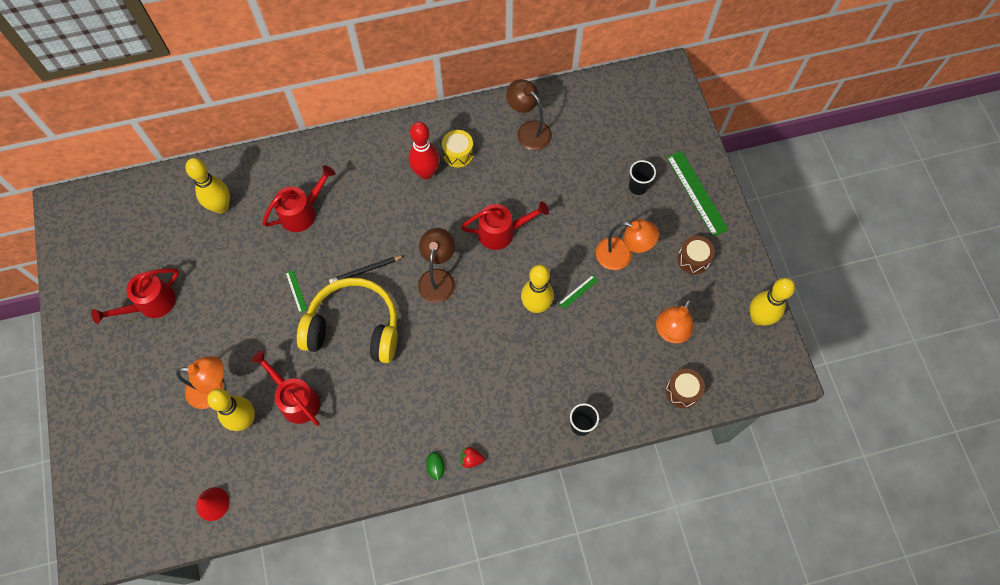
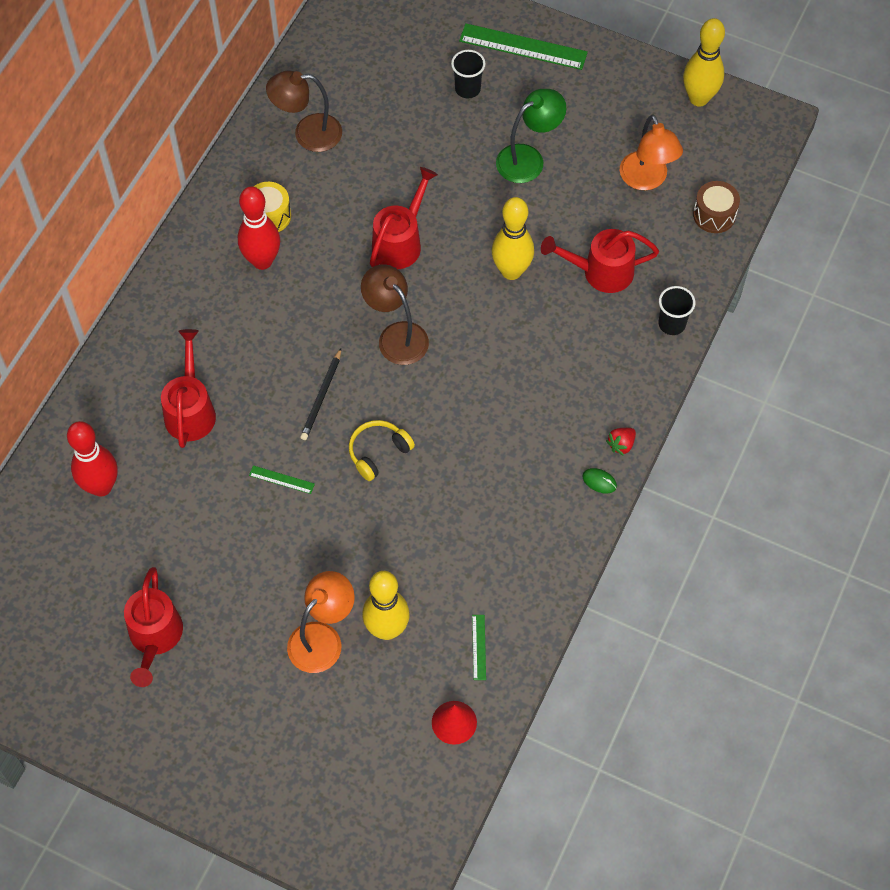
camera: 50 degrees left, 5 degrees down
yellow bowling pin [185,158,230,214] -> red bowling pin [67,421,118,497]
red watering can [251,351,320,426] -> red watering can moved to [541,229,659,293]
yellow headphones [297,278,398,363] -> yellow headphones [349,420,415,481], size x0.47
green ruler [558,275,598,309] -> green ruler moved to [472,615,486,680]
orange lamp [596,219,659,270] -> green lamp [496,89,566,183]
brown drum [678,236,715,274] -> none

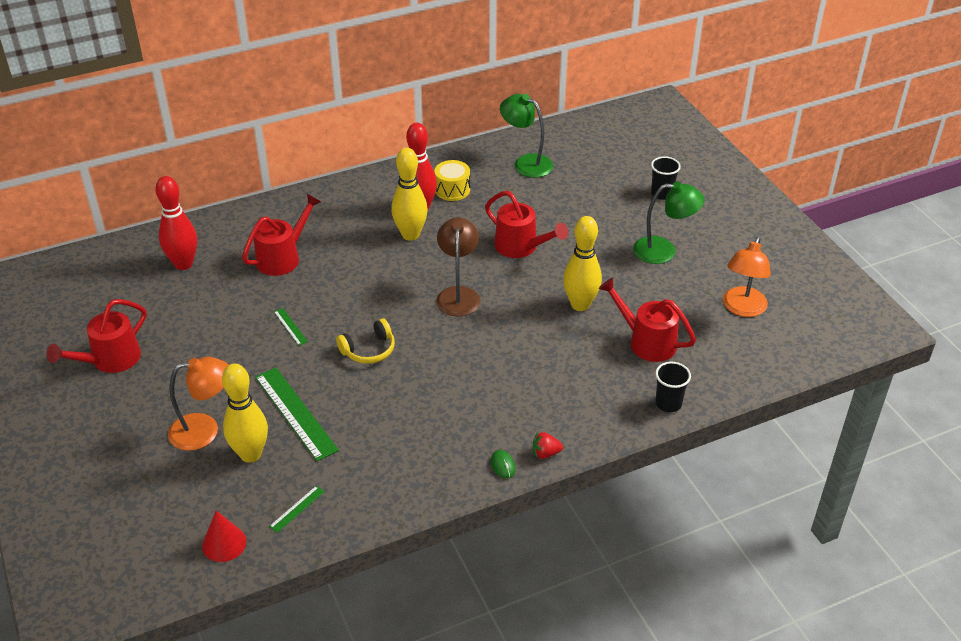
camera: 40 degrees right, 20 degrees down
brown lamp [266,70,342,152] -> green lamp [500,94,553,178]
black pencil [300,348,341,440] -> none
yellow headphones [349,420,415,481] -> yellow headphones turned 150 degrees clockwise [336,318,395,364]
red watering can [370,167,438,269] -> red watering can turned 60 degrees clockwise [485,191,568,258]
green ruler [459,23,588,70] -> green ruler moved to [255,368,339,461]
yellow bowling pin [683,18,725,106] -> yellow bowling pin moved to [391,148,428,241]
brown drum [693,181,740,233] -> none

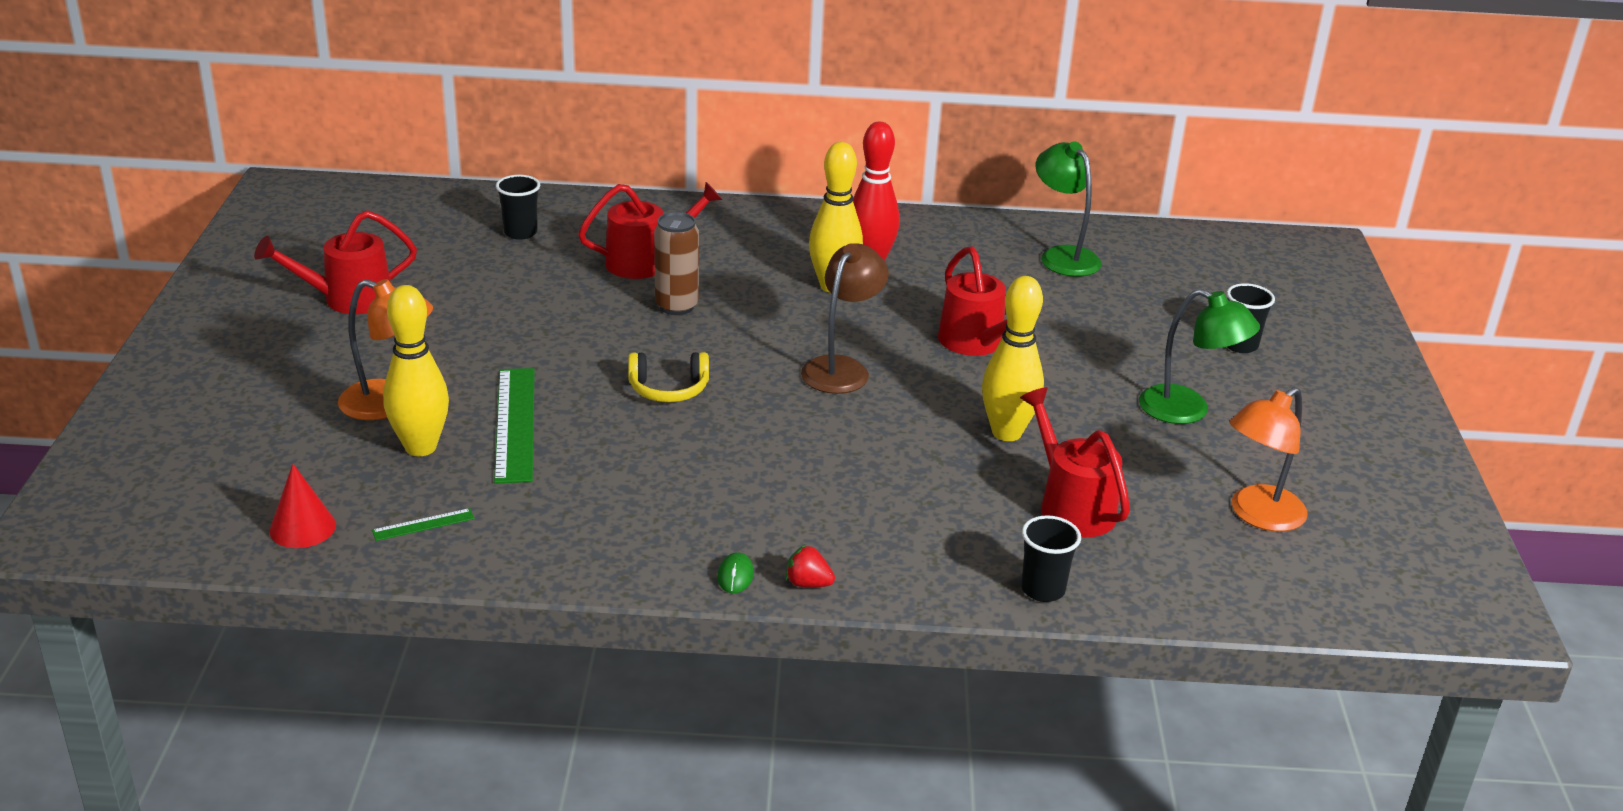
camera: 25 degrees right, 10 degrees down
red bowling pin [155,176,197,270] -> black cup [496,175,540,240]
green ruler [274,308,308,346] -> none
yellow drum [434,160,470,201] -> none
none -> brown can [654,212,699,315]

